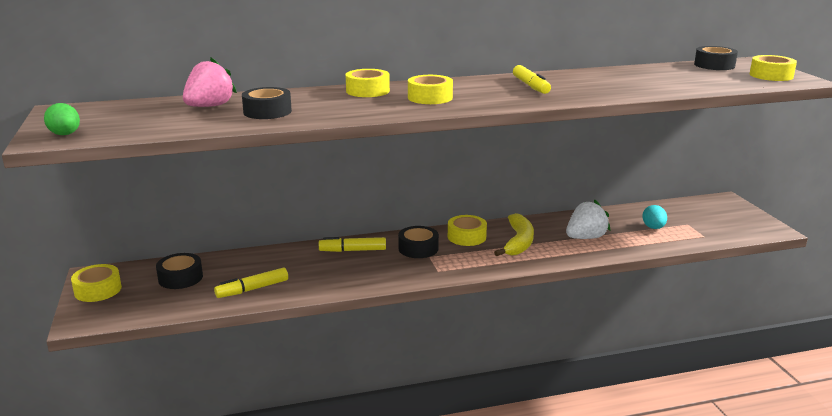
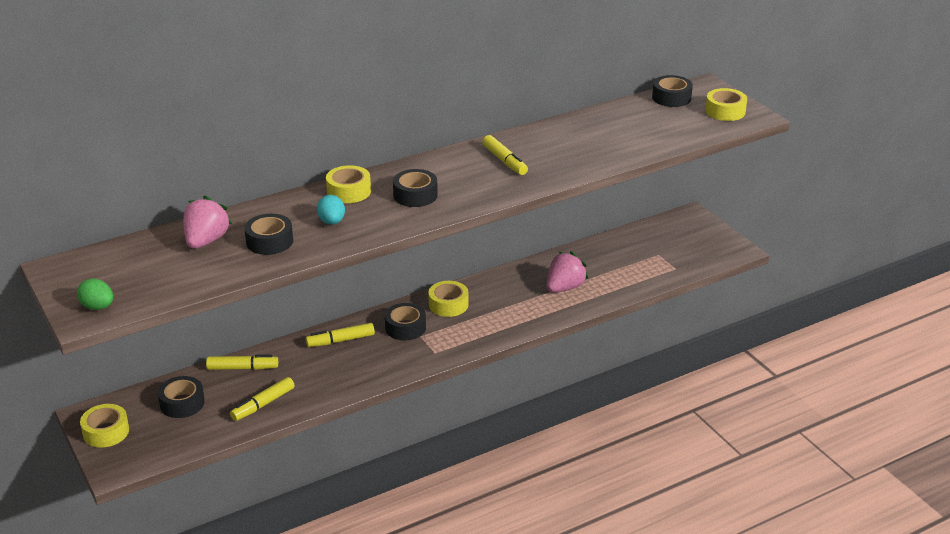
camera: 15 degrees left, 10 degrees up
yellow tape [408,75,453,104] -> black tape [393,169,438,207]
yellow banana [494,213,534,256] -> none
white strawberry [566,200,611,239] -> pink strawberry [546,252,589,292]
turquoise egg [642,205,667,229] -> turquoise egg moved to [317,195,345,225]
none -> yellow marker [206,355,278,370]

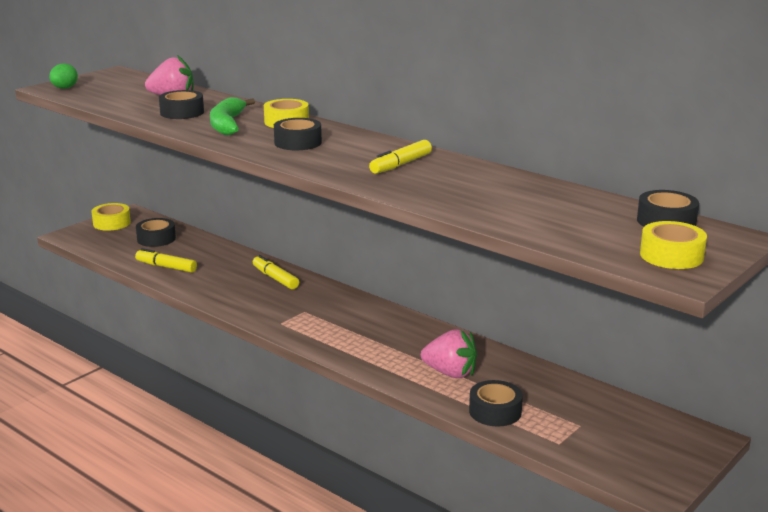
camera: 70 degrees right, 10 degrees down
yellow marker [206,355,278,370] -> none
turquoise egg [317,195,345,225] -> green banana [210,97,255,136]
black tape [385,303,426,340] -> black tape moved to [469,380,523,426]
yellow tape [428,281,468,317] -> none

